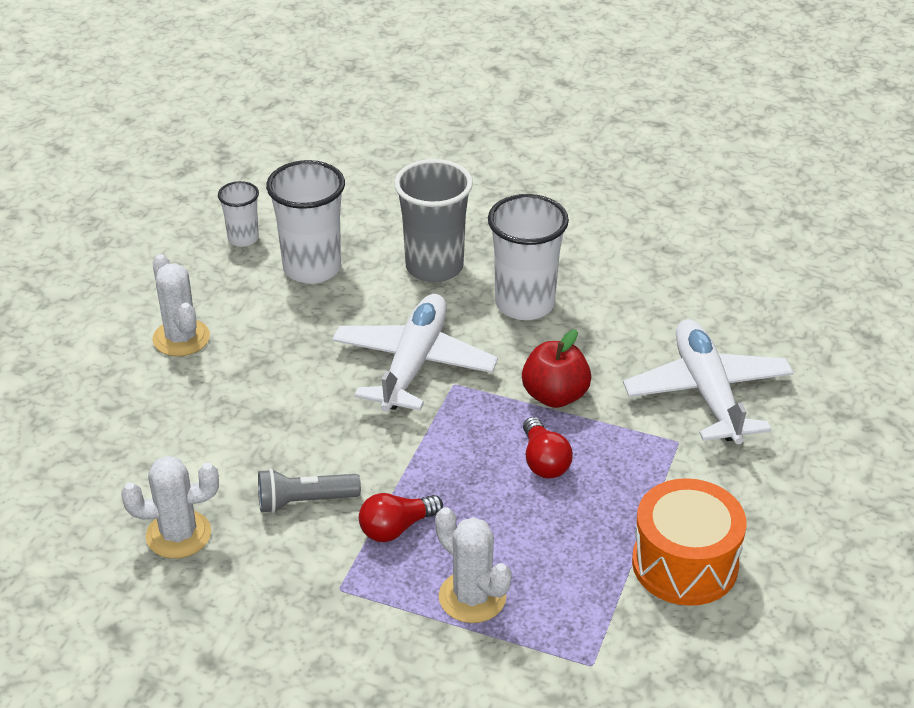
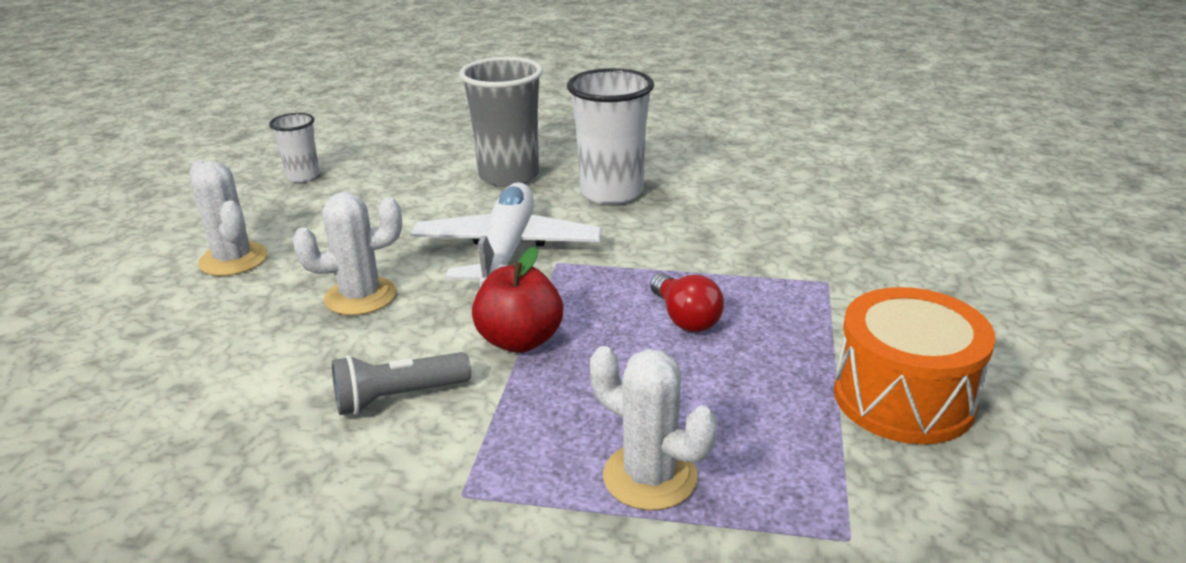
camera: 10 degrees left, 10 degrees down
white cactus [121,456,219,559] -> white cactus moved to [293,192,402,315]
white cup [266,160,345,284] -> none
red light bulb [359,493,443,542] -> none
red apple [522,329,591,408] -> red apple moved to [472,247,563,353]
white plane [623,319,794,444] -> none

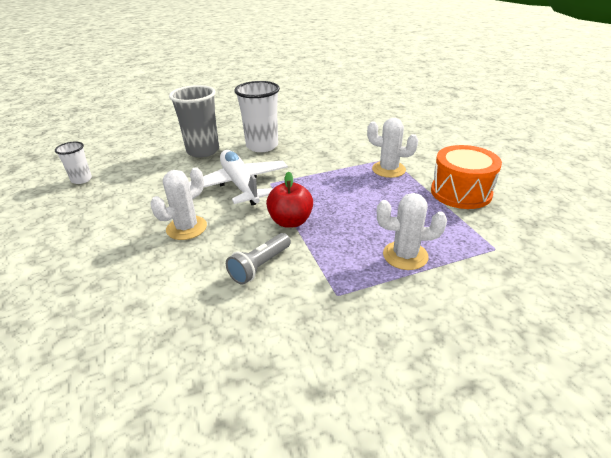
camera: 30 degrees left, 5 degrees up
white cactus [190,160,267,276] -> white cactus moved to [367,118,418,178]
red light bulb [650,273,724,332] -> none

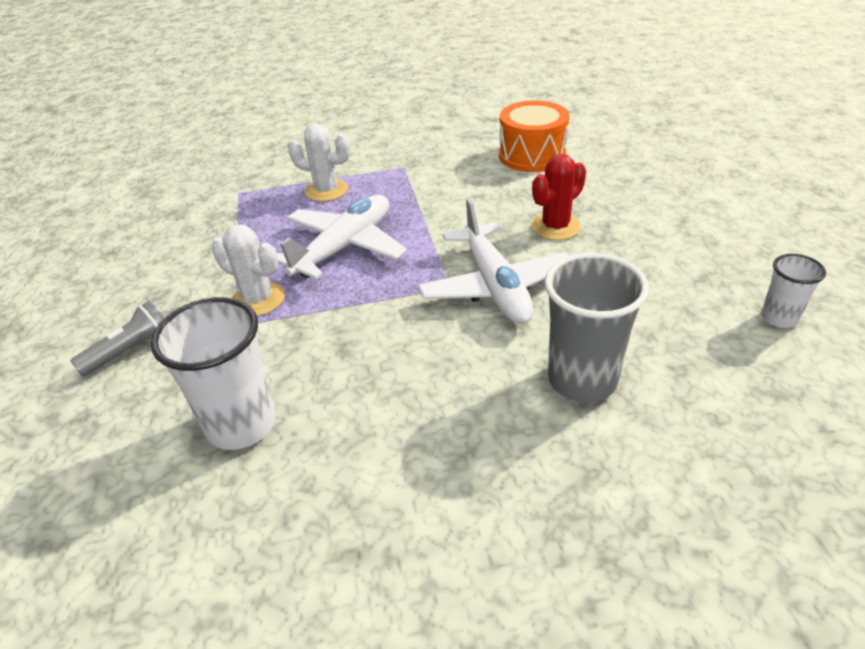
camera: 170 degrees left, 5 degrees up
white cactus [150,167,207,240] -> red cactus [531,154,586,240]
grey flashlight [226,233,291,285] -> grey flashlight moved to [70,301,164,377]
white cup [234,81,280,152] -> white cup moved to [151,297,276,450]
red apple [266,172,313,228] -> none
orange drum [431,145,502,209] -> orange drum moved to [499,100,569,172]
none -> white plane [277,195,407,279]

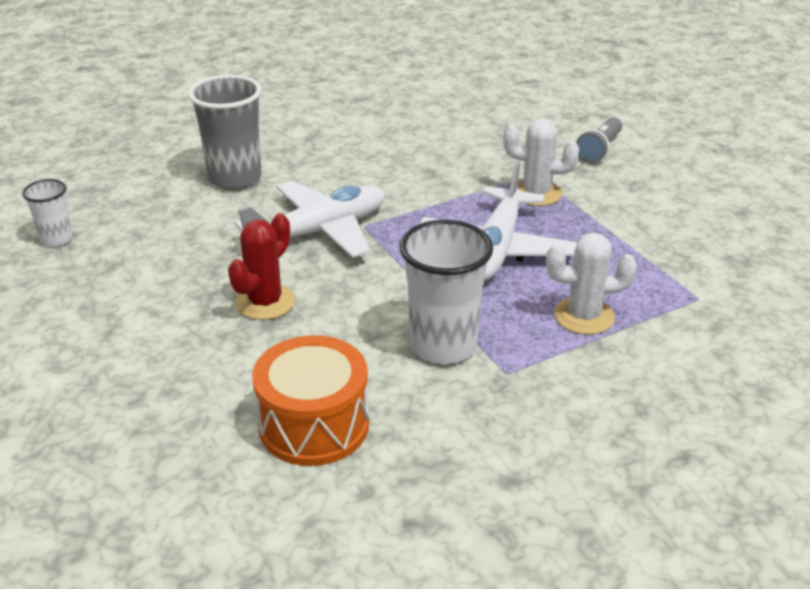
camera: 160 degrees right, 5 degrees down
white cup [151,297,276,450] -> white cup moved to [399,220,493,364]
white plane [418,198,568,324] -> white plane turned 90 degrees clockwise [234,180,385,258]

